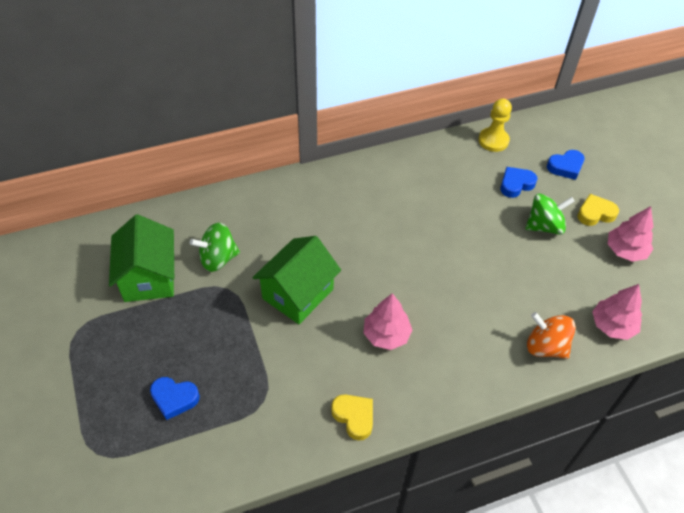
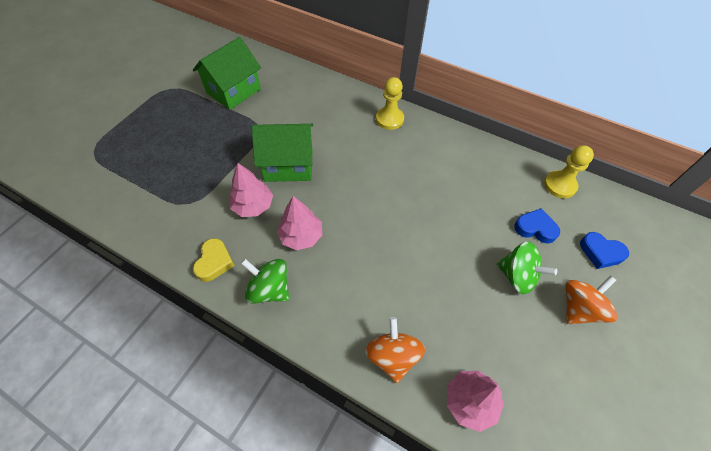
camera: 50 degrees right, 5 degrees up
blue heart [150,377,200,420] -> none
green spinning top [190,223,240,272] -> green spinning top moved to [241,259,289,304]
yellow heart [577,194,619,226] -> orange spinning top [565,275,618,324]
pink tree [608,206,653,262] -> pink tree moved to [229,163,273,217]
none -> yellow pawn [376,77,404,130]

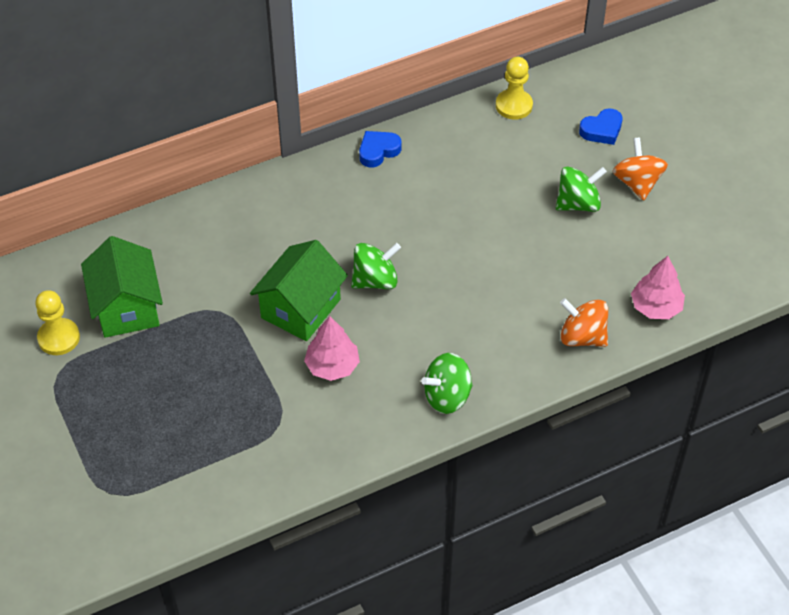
camera: 55 degrees left, 5 degrees down
yellow heart [193,238,235,282] -> none
pink tree [277,196,322,250] -> none
yellow pawn [376,77,404,130] -> yellow pawn moved to [35,290,80,355]
blue heart [514,208,560,244] -> blue heart moved to [359,131,402,167]
none -> green spinning top [351,243,401,289]

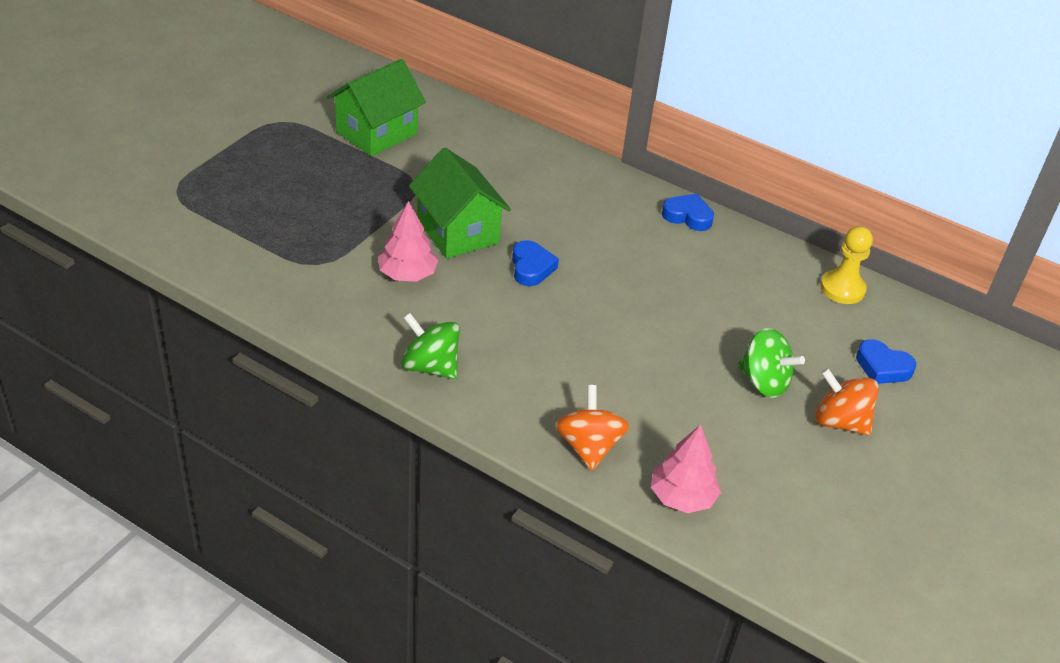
camera: 55 degrees right, 10 degrees down
yellow pawn [35,290,80,355] -> none
green house [250,240,348,341] -> green house turned 60 degrees clockwise [409,148,511,259]
green spinning top [351,243,401,289] -> blue heart [512,240,559,286]
orange spinning top [612,137,668,201] -> orange spinning top turned 105 degrees counterclockwise [815,368,879,435]

